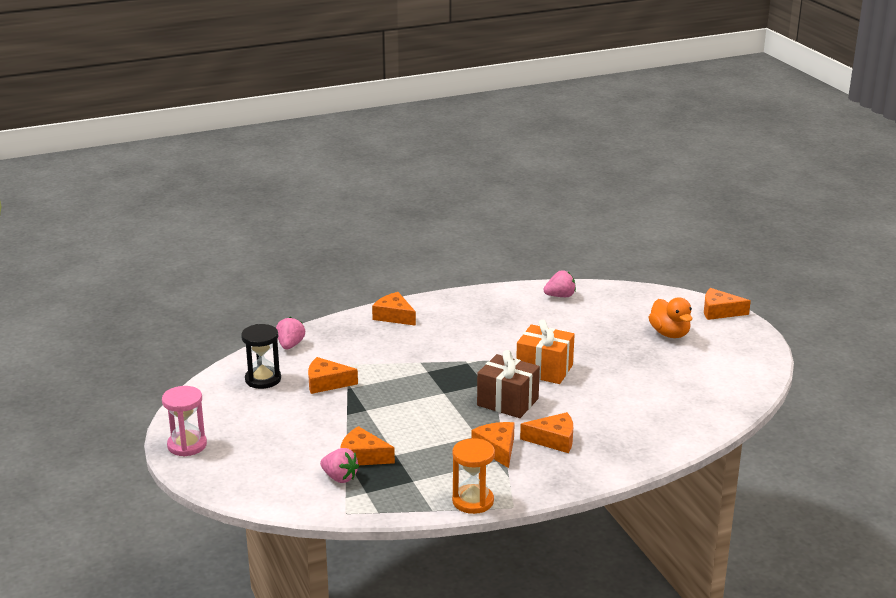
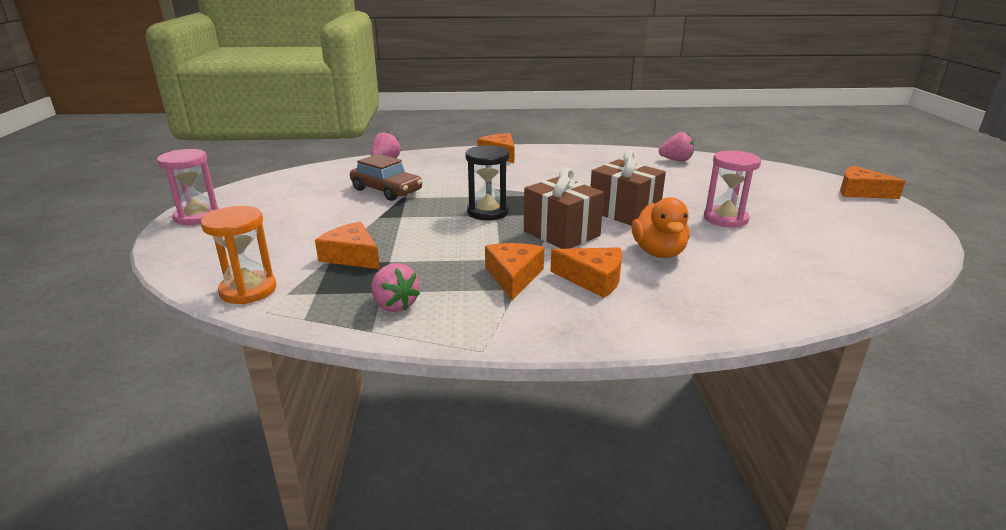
camera: 20 degrees right, 0 degrees up
black hourglass [241,324,281,389] -> black hourglass moved to [465,145,509,220]
orange cheese [308,357,358,394] -> brown car [350,154,422,201]
pink strawberry [320,448,359,483] -> pink strawberry moved to [371,263,420,312]
orange hourglass [452,438,495,514] -> orange hourglass moved to [201,206,276,304]
orange gift [516,320,575,384] -> brown gift [590,151,666,226]
orange duck [649,297,693,338] -> orange duck moved to [632,197,690,258]
none -> pink hourglass [704,150,761,227]

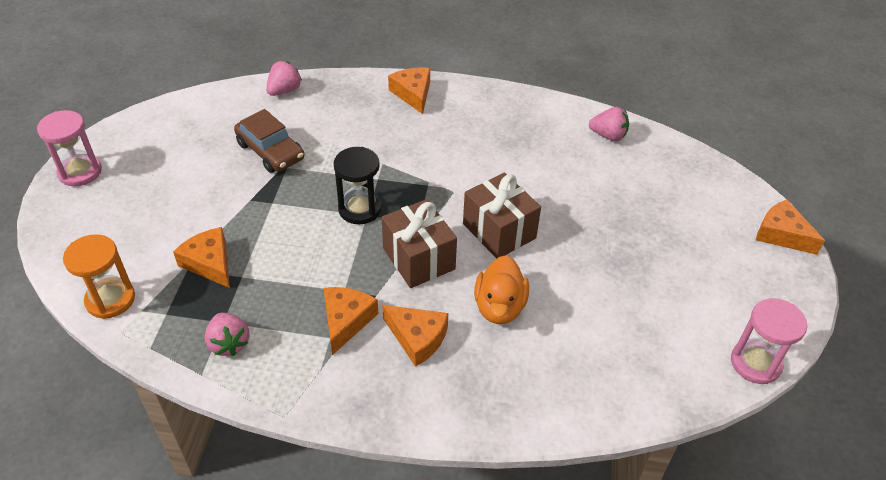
camera: 10 degrees right, 20 degrees up
pink hourglass [704,150,761,227] -> pink hourglass moved to [731,298,807,384]

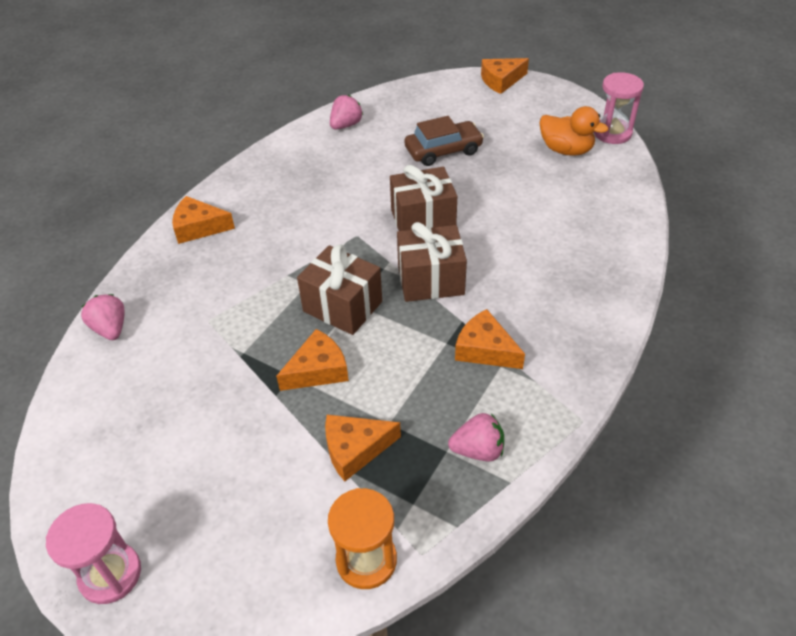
camera: 65 degrees left, 0 degrees up
brown car [234,109,304,173] -> brown car moved to [404,116,484,166]
black hourglass [334,147,382,224] -> brown gift [297,244,382,335]
orange cheese [382,305,448,367] -> orange cheese moved to [276,329,349,391]
orange duck [474,255,529,324] -> orange duck moved to [539,106,608,156]

